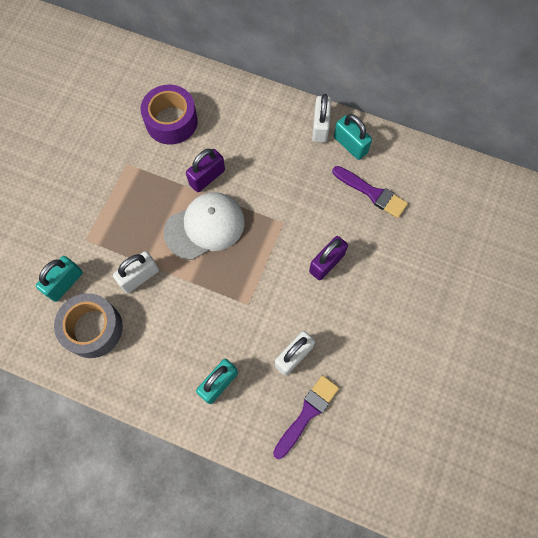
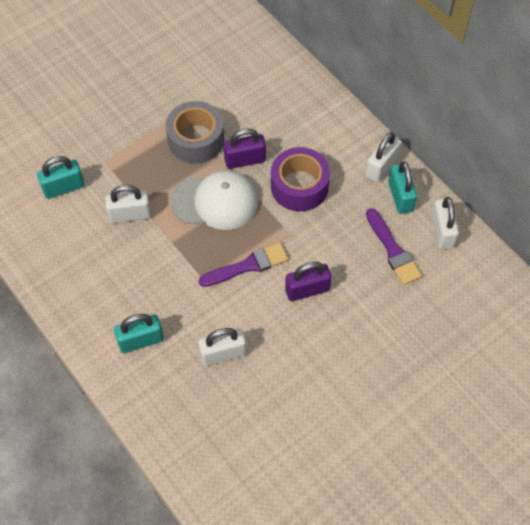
camera: 30 degrees right, 10 degrees down
grey tape [54,293,123,358] -> grey tape moved to [166,101,224,164]
purple tape [141,85,198,145] -> purple tape moved to [271,147,330,212]
purple brush [273,375,339,459] -> purple brush moved to [199,243,288,287]
none -> white padlock [431,197,459,250]

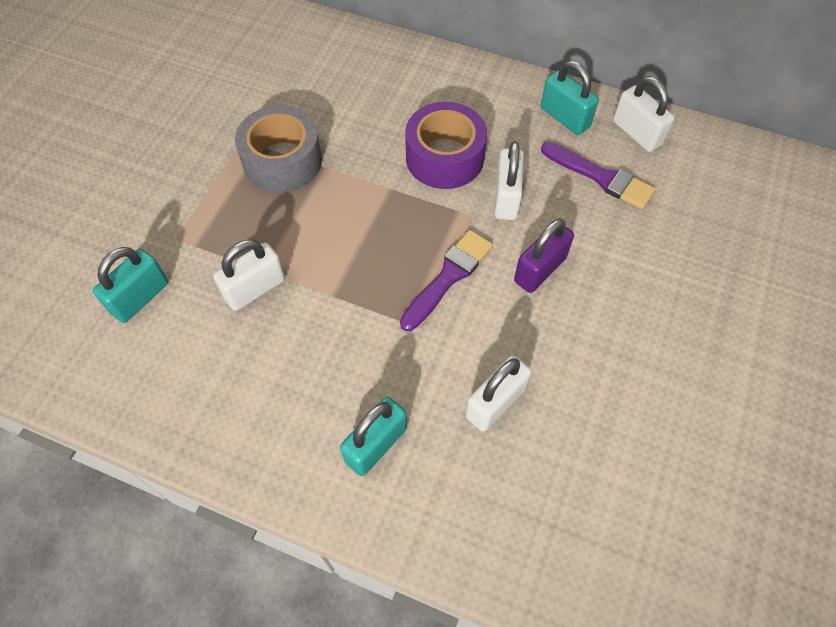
camera: 30 degrees left, 0 degrees up
white cap [171,170,258,230] -> none
purple padlock [223,128,266,169] -> none
white padlock [365,132,401,182] -> white padlock moved to [494,141,524,220]

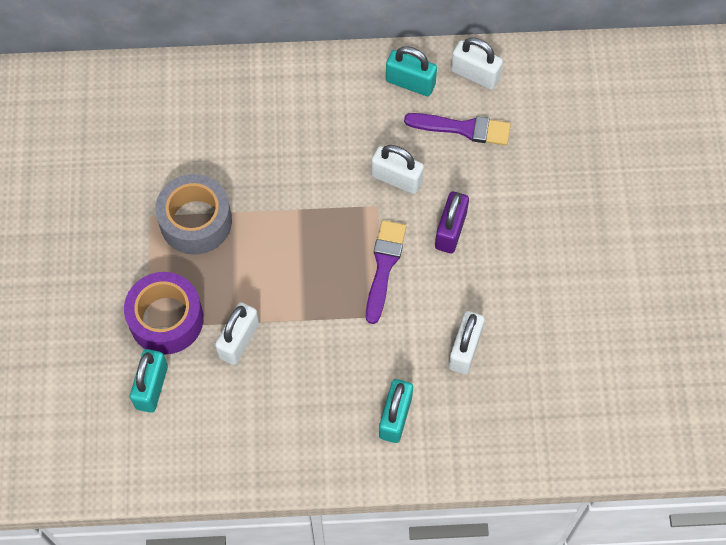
camera: 25 degrees left, 5 degrees up
purple tape [405,102,487,189] -> purple tape moved to [124,272,204,354]
white padlock [494,141,524,220] -> white padlock turned 45 degrees counterclockwise [371,145,424,194]

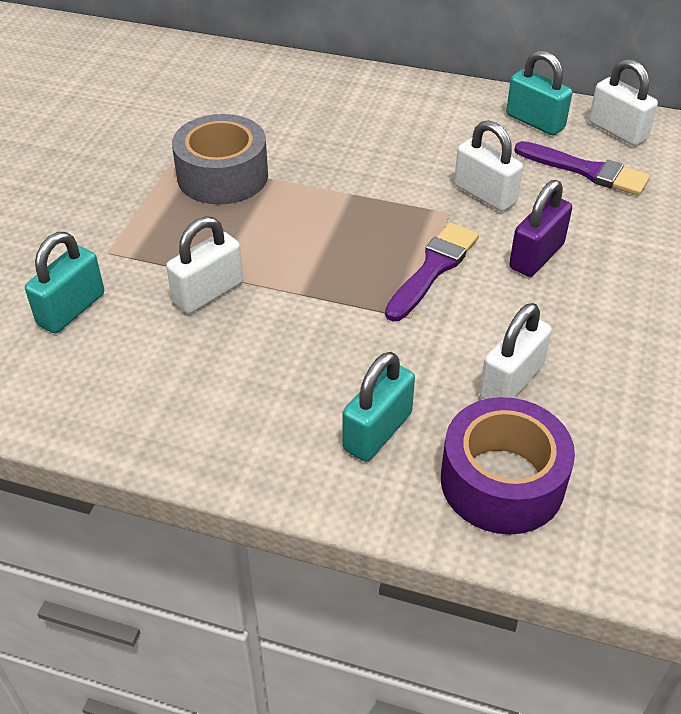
camera: 20 degrees right, 20 degrees down
purple tape [124,272,204,354] -> purple tape moved to [441,397,575,534]

